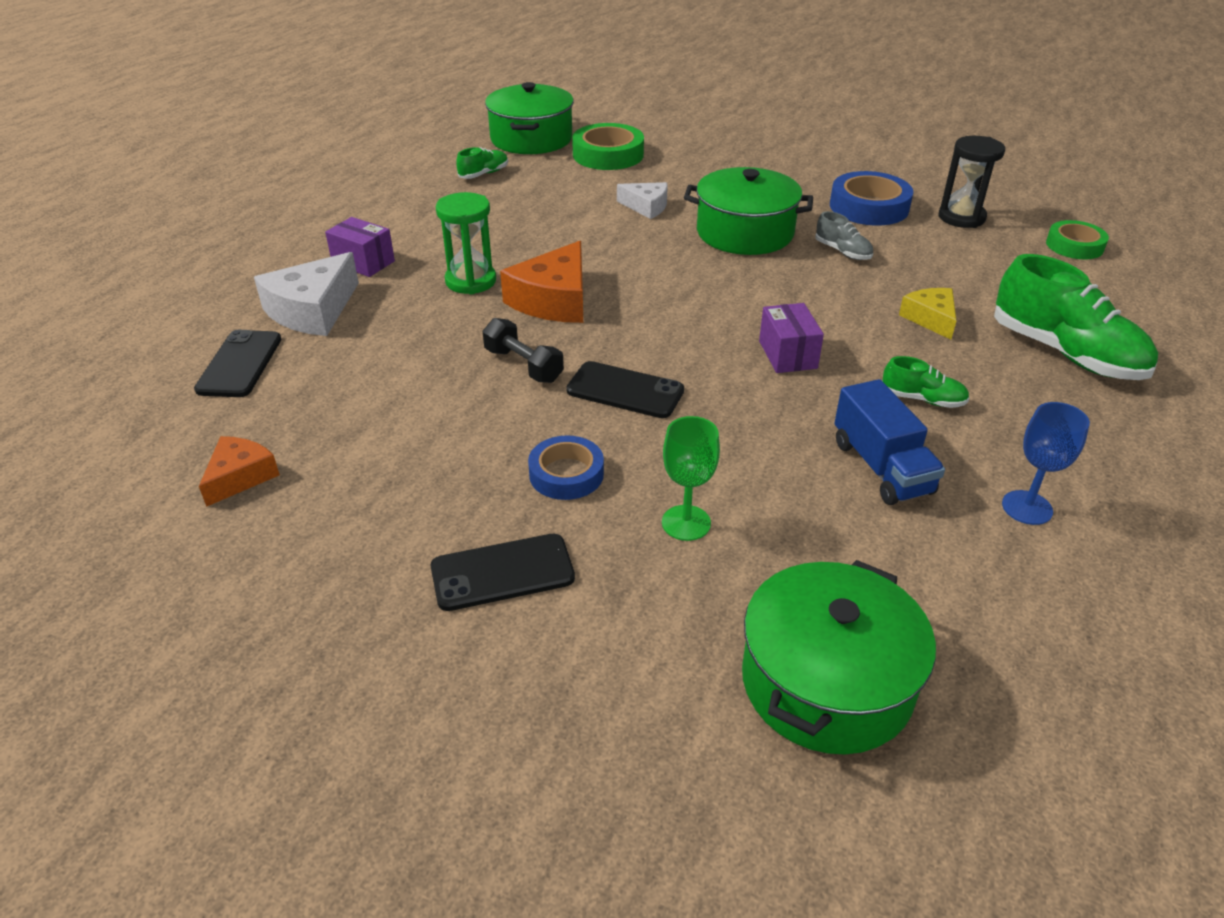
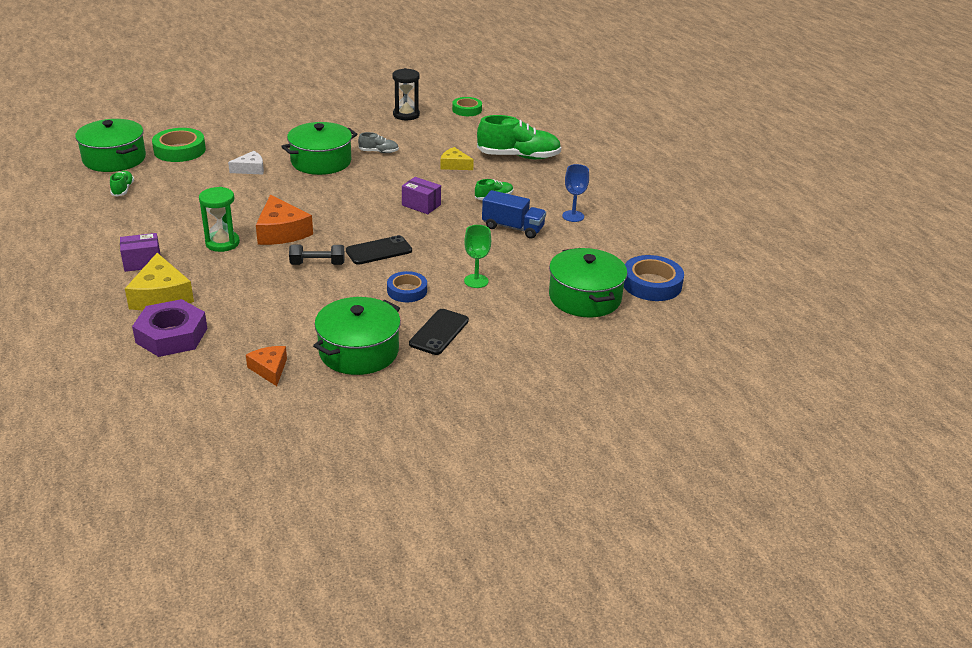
camera: 50 degrees left, 5 degrees down
black phone [194,330,281,397] -> purple nut [132,299,207,357]
white cheese [254,252,359,336] -> yellow cheese [125,253,194,311]
blue tape [830,171,913,226] -> blue tape moved to [624,255,684,301]
none -> green pot [313,297,401,375]

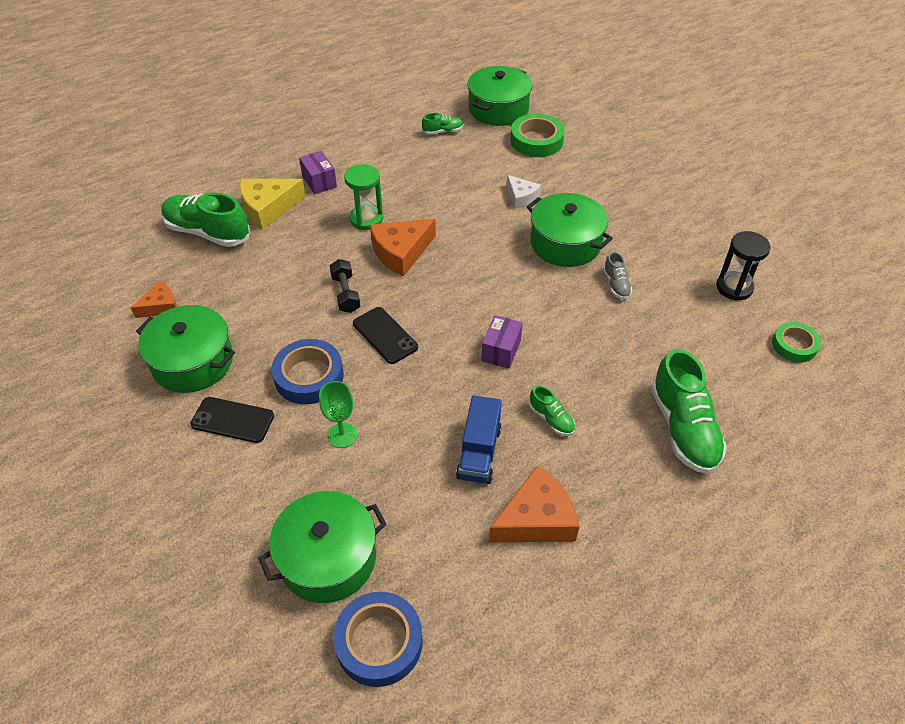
camera: 80 degrees right, 15 degrees up
purple nut [132,299,207,357] -> green shoe [161,193,250,247]
blue tape [387,271,427,302] -> blue tape [272,339,344,404], size x1.53
yellow cheese [440,147,474,170] -> none
blue goblet [562,164,589,222] -> orange cheese [489,465,579,542]

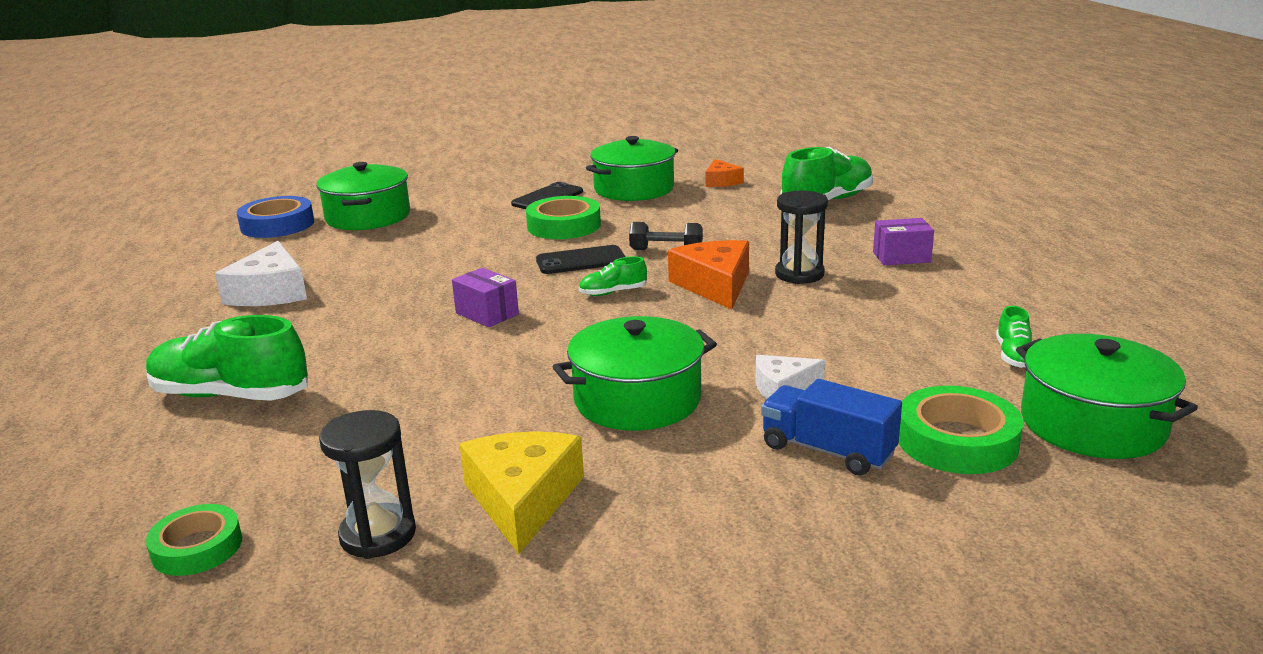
camera: 115 degrees right, 25 degrees down
yellow cheese [239,179,306,230] -> yellow cheese moved to [459,431,584,554]
blue tape [272,339,344,404] -> green tape [526,196,601,239]
green goblet [319,381,357,448] -> none
green hourglass [344,164,383,230] -> black hourglass [775,191,828,284]
blue truck [456,395,502,484] -> blue truck moved to [761,379,902,475]
orange cheese [489,465,579,542] -> white cheese [215,241,307,306]
green shoe [529,386,575,436] -> green shoe moved to [579,256,647,296]
grey shoe [603,252,632,299] -> none

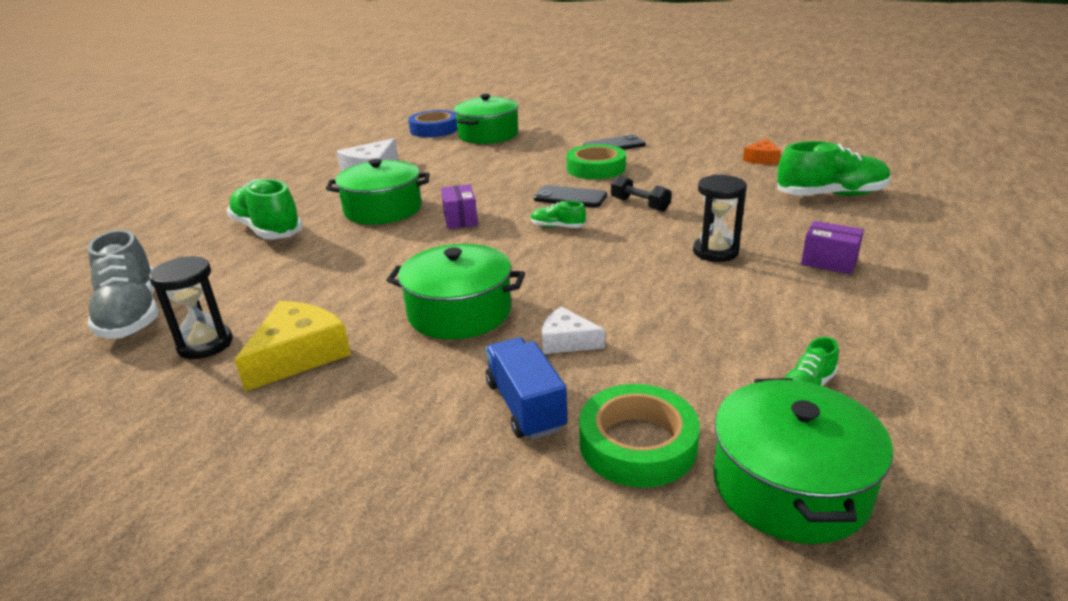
camera: 35 degrees right, 5 degrees up
green tape [146,504,242,576] -> grey shoe [87,230,158,339]
green pot [586,136,678,201] -> green pot moved to [326,159,429,225]
orange cheese [668,240,749,310] -> none

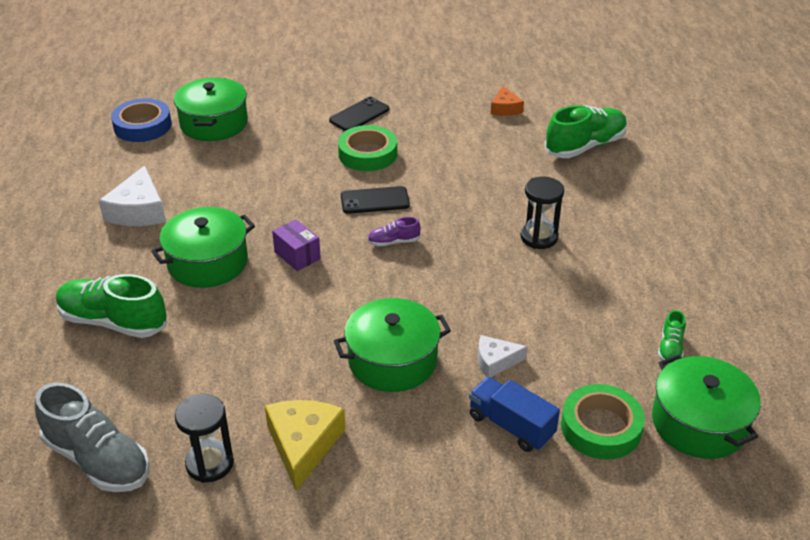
camera: 30 degrees left, 10 degrees up
green shoe [531,201,586,228] -> purple shoe [367,217,421,247]
black dumbbell [611,175,672,212] -> none
purple box [801,221,864,274] -> none

